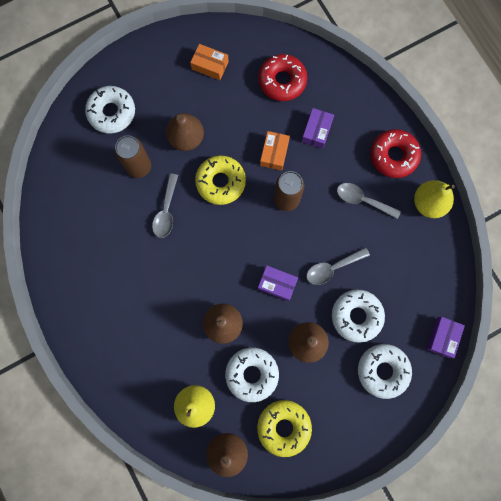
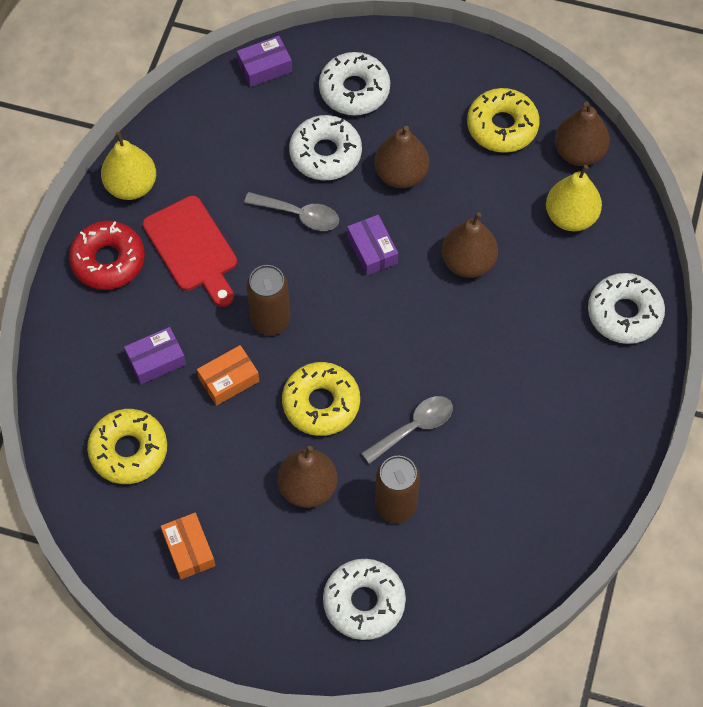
camera: 135 degrees left, 15 degrees down
white donut [225,348,279,402] -> white donut moved to [588,273,665,344]
red donut [259,54,307,101] -> yellow donut [87,409,167,484]
grey spoon [337,183,401,219] -> red cutting board [143,196,237,307]

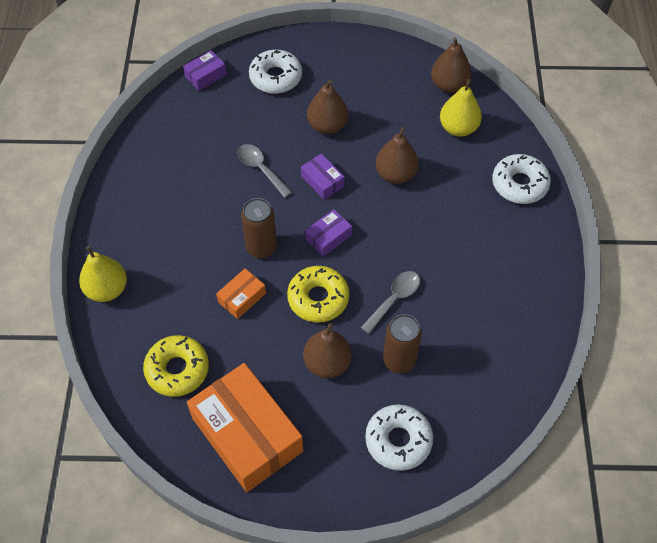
camera: 15 degrees left, 5 degrees down
red donut [69,221,145,290] -> none
yellow pear [101,132,156,200] -> yellow pear moved to [79,246,127,302]
purple box [124,327,186,385] -> purple box moved to [305,209,352,257]
red cutting board [143,196,237,307] -> none
orange box [161,513,215,579] -> orange box [187,363,303,492], size x2.24
grey spoon [244,192,339,231] -> grey spoon turned 135 degrees counterclockwise [238,144,292,198]
white donut [289,115,362,180] -> none
yellow donut [467,88,540,153] -> none

